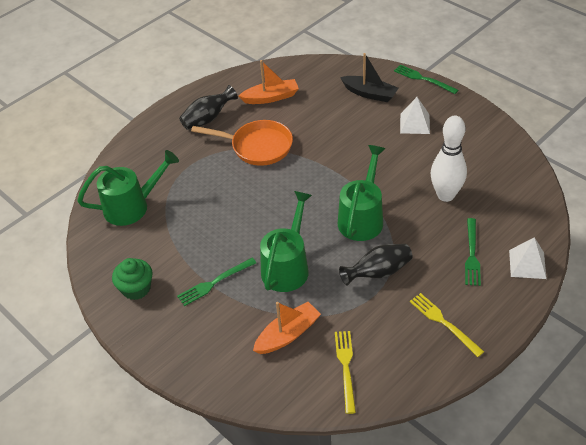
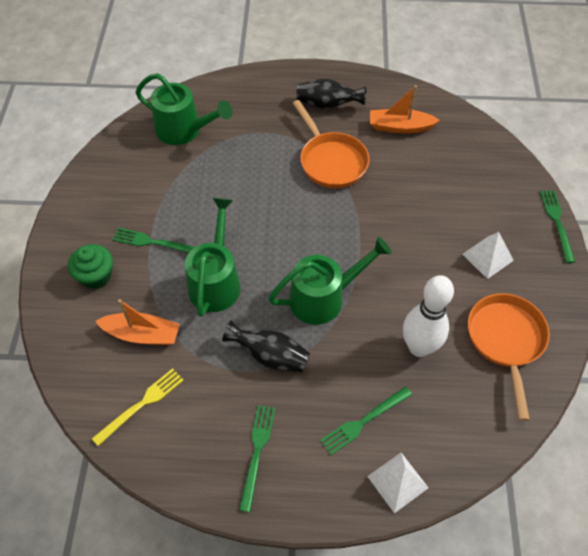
camera: 45 degrees right, 10 degrees up
green cupcake [112,258,152,300] -> green cupcake moved to [68,244,113,289]
orange boat [239,60,299,104] -> orange boat turned 150 degrees clockwise [370,85,440,134]
green watering can [260,191,312,292] -> green watering can turned 60 degrees counterclockwise [185,198,241,317]
black boat [340,53,398,102] -> none
yellow fork [410,293,484,357] -> green fork [239,405,276,512]
none -> orange pan [468,293,550,421]

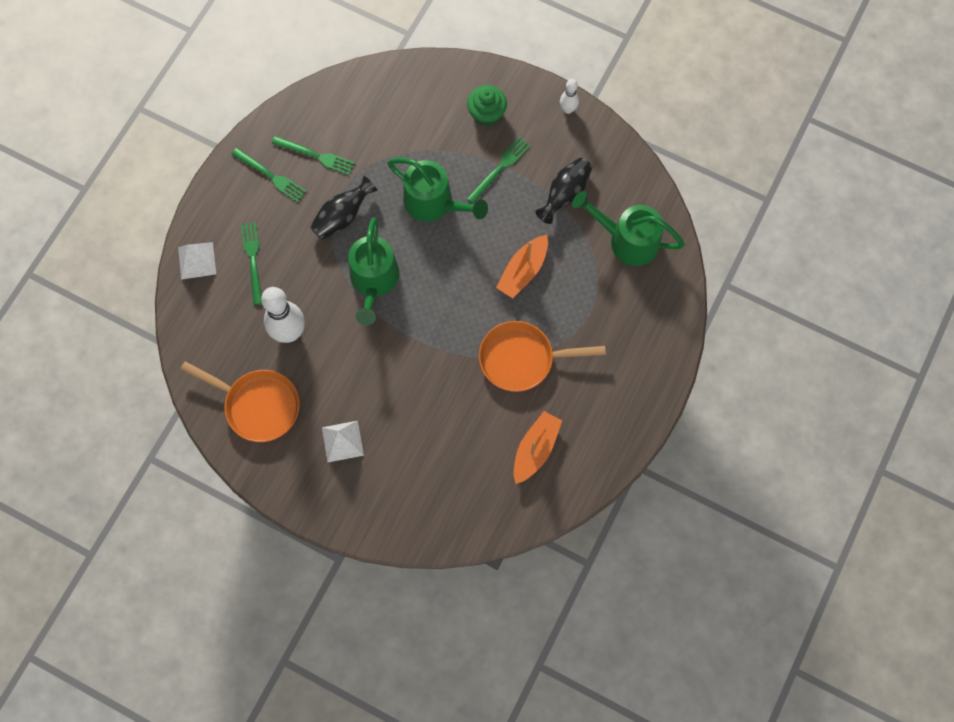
camera: 115 degrees right, 15 degrees up
yellow fork [92,368,184,446] -> none
orange boat [95,299,180,345] -> orange boat moved to [496,235,548,298]
green watering can [135,73,233,145] -> green watering can turned 60 degrees clockwise [572,191,685,266]
black vase [296,78,366,109] -> black vase moved to [536,158,592,224]
green fork [540,190,575,263] -> green fork moved to [272,136,355,175]
none -> white bowling pin [560,79,579,114]

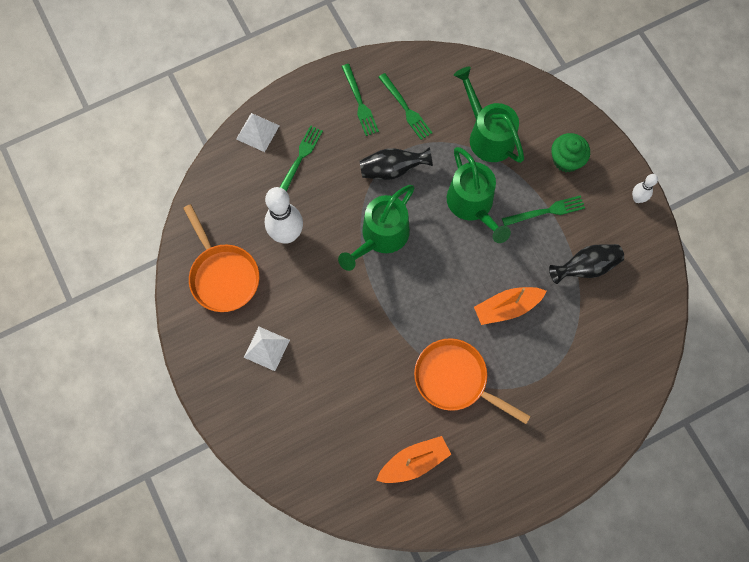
camera: 35 degrees right, 0 degrees up
green watering can [572,191,685,266] -> green watering can moved to [454,67,524,163]

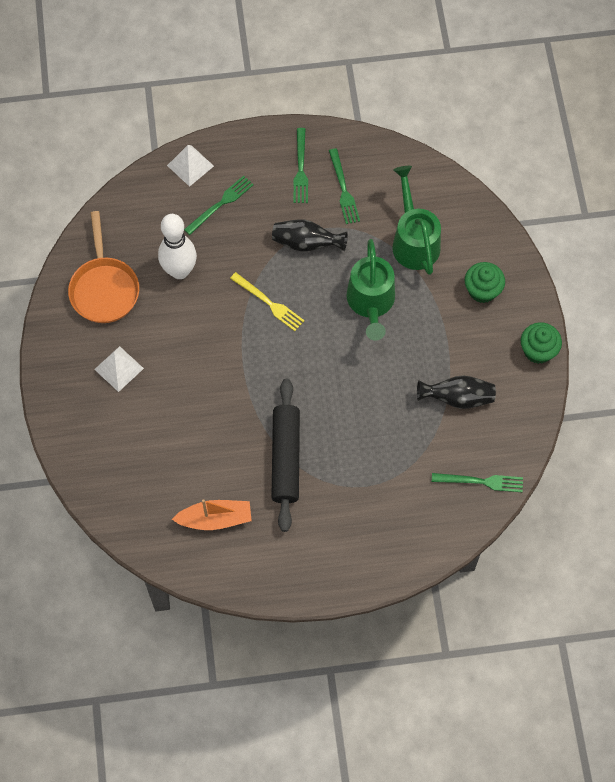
camera: 20 degrees right, 5 degrees down
green watering can [338,185,415,271] -> yellow fork [230,272,304,331]
orange pan [414,338,531,424] -> black rolling pin [271,379,300,532]
orange boat [474,287,547,325] -> none
green fork [502,195,585,226] -> green fork moved to [432,473,523,492]
white bowling pin [632,174,658,203] -> green cupcake [521,322,562,364]

